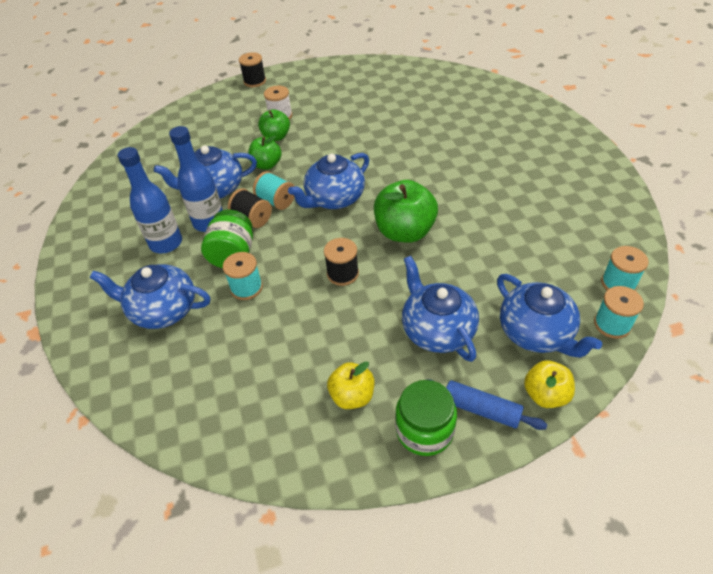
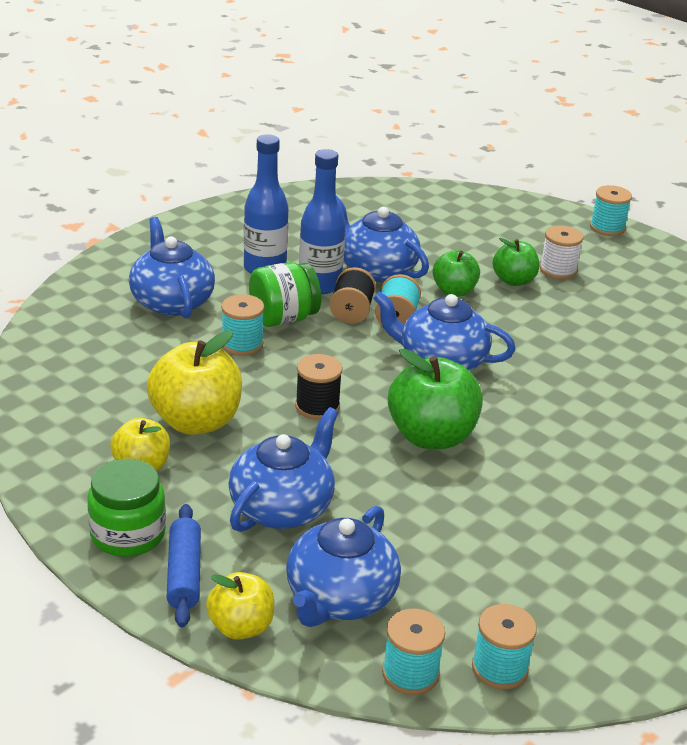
camera: 55 degrees right, 15 degrees down
black spool [239,52,266,87] -> turquoise spool [590,185,632,236]
none -> yellow apple [147,330,242,435]

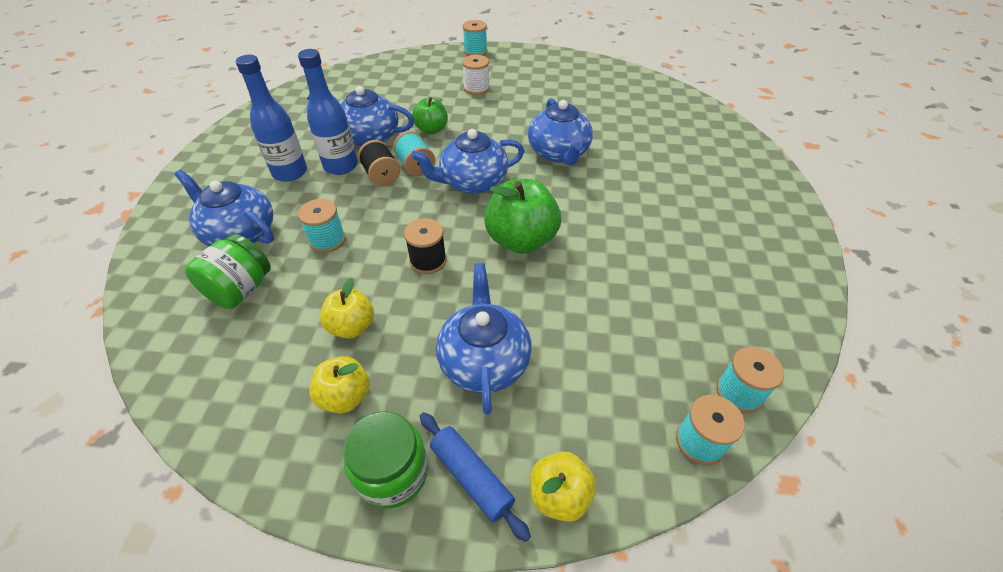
camera: 35 degrees left, 15 degrees up
yellow apple [147,330,242,435] -> yellow apple [320,277,374,339], size x0.60
green jar [249,262,321,327] -> green jar moved to [185,234,271,309]
blue teapot [286,506,401,627] -> blue teapot moved to [528,98,593,165]
green apple [492,238,539,286] -> none

